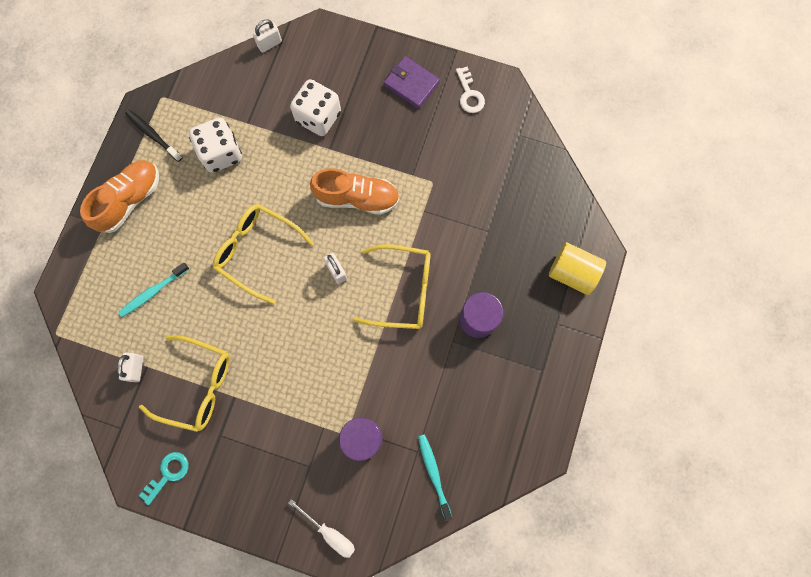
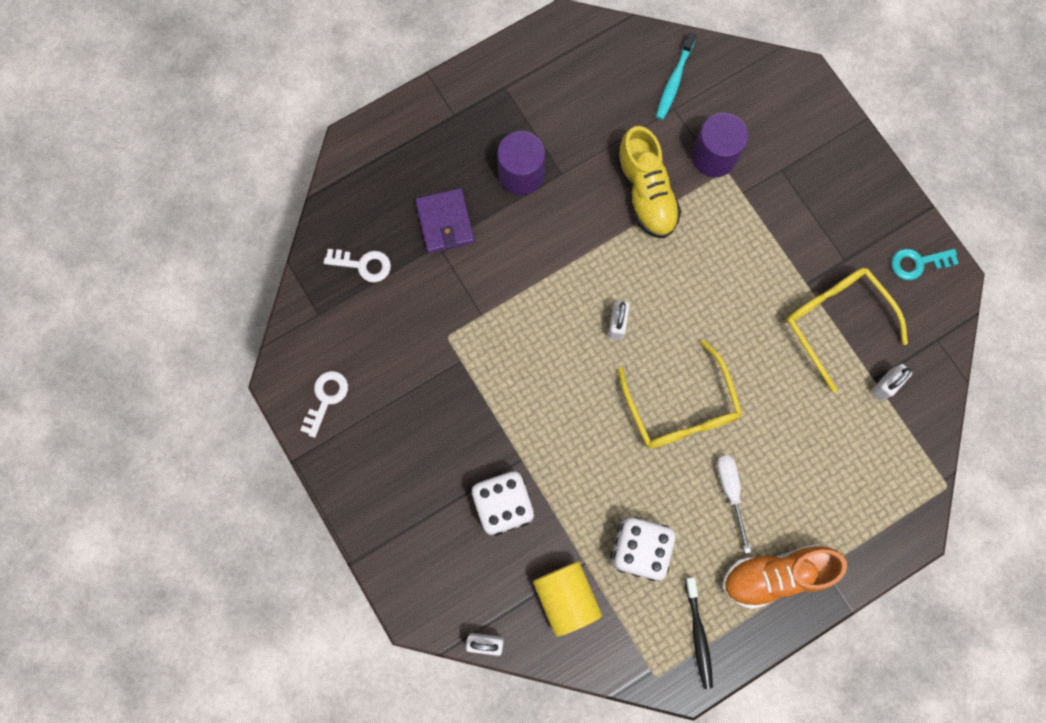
camera: 140 degrees left, 0 degrees up
turquoise toothbrush [118,263,189,317] -> none
white screwdriver [288,499,355,558] -> white screwdriver moved to [716,455,751,554]
orange shoe [310,168,400,215] -> none
yellow glasses [353,244,431,329] -> none
purple wallet [384,56,440,109] -> purple wallet moved to [415,188,475,253]
yellow cylinder [549,242,606,295] -> yellow cylinder moved to [533,562,602,637]
none -> white key [324,249,391,282]
none -> yellow shoe [616,126,681,238]

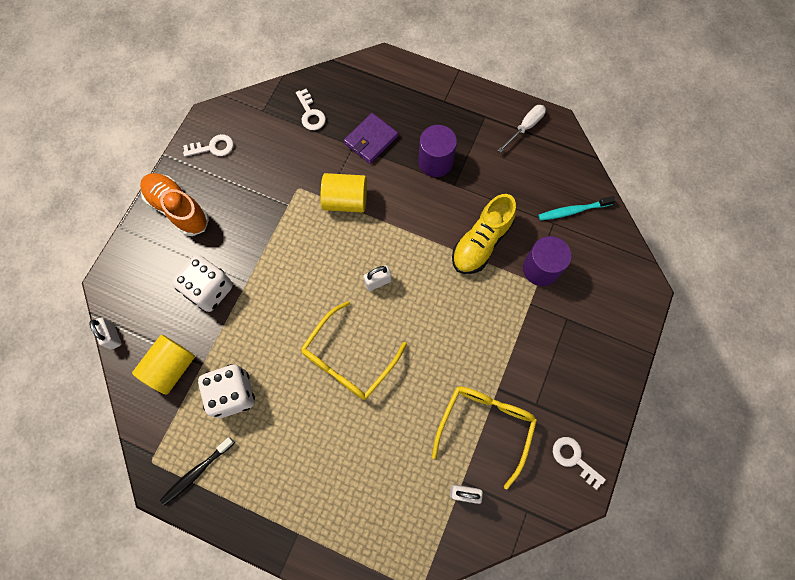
camera: 55 degrees right, 5 degrees down
white screwdriver [716,455,751,554] -> white screwdriver moved to [497,105,546,153]
orange shoe [722,544,847,609] -> orange shoe moved to [140,173,209,236]
turquoise key [891,249,959,280] -> white key [553,437,606,490]
none -> yellow cylinder [321,173,367,213]

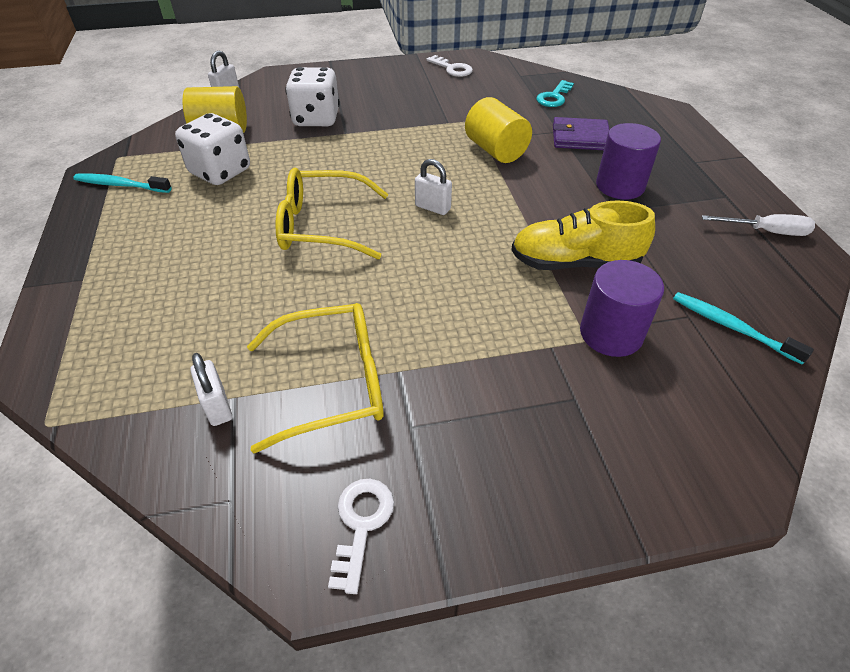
camera: 55 degrees right, 25 degrees down
orange shoe [140,173,209,236] -> none
black toothbrush [160,437,235,506] -> turquoise toothbrush [73,174,172,193]
white key [296,89,326,130] -> turquoise key [536,80,574,107]

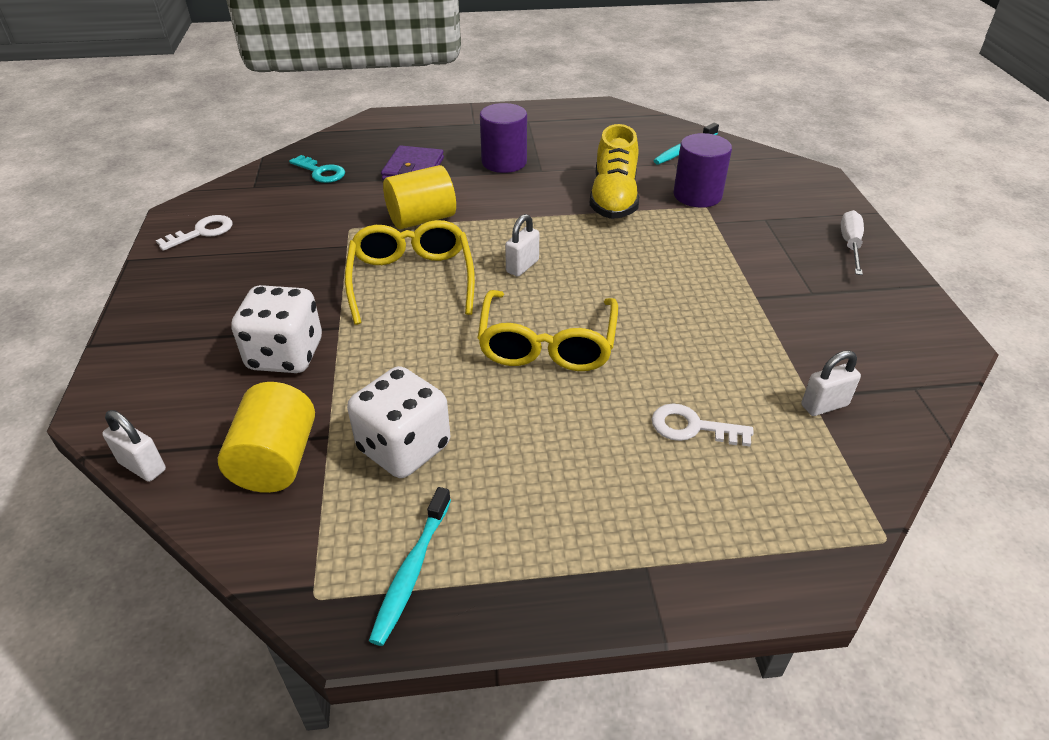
camera: 85 degrees left, 5 degrees down
yellow glasses [247,303,384,454] -> yellow glasses moved to [345,220,475,325]
white key [328,479,394,594] -> white key moved to [652,403,754,446]
white screwdriver [702,214,815,236] -> white screwdriver moved to [841,210,864,275]

